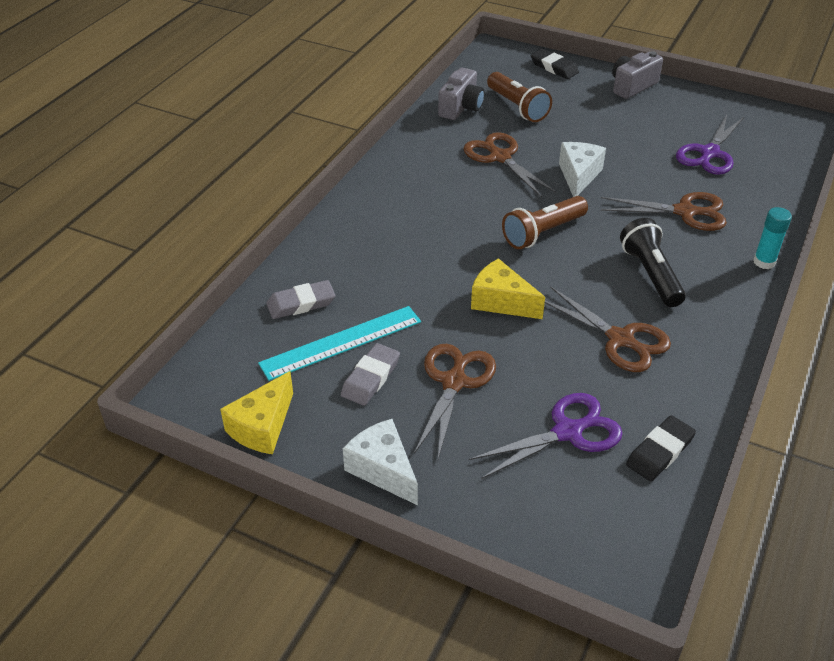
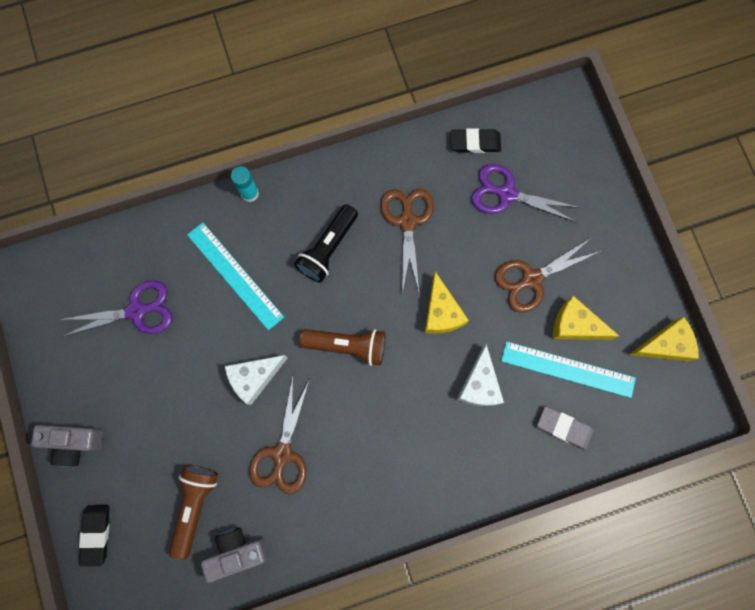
camera: 135 degrees left, 35 degrees up
grey eraser [341,343,400,406] -> yellow cheese [553,296,619,340]
white cheese [343,419,418,505] -> white cheese moved to [457,344,504,406]
brown scissors [601,192,727,231] -> turquoise ruler [187,222,284,330]

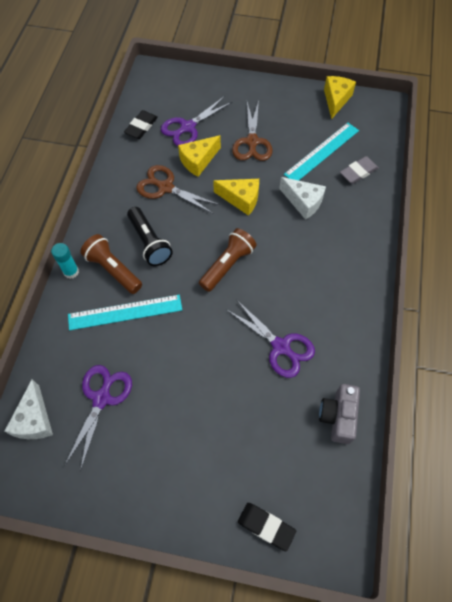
camera: 60 degrees left, 15 degrees down
grey camera [31,425,104,467] -> none
brown flashlight [169,466,218,560] -> brown flashlight moved to [80,234,142,294]
white cheese [225,355,288,405] -> white cheese moved to [4,379,53,439]
brown scissors [249,377,310,494] -> purple scissors [227,299,315,378]
yellow cheese [553,296,619,340] -> yellow cheese moved to [178,135,221,177]

